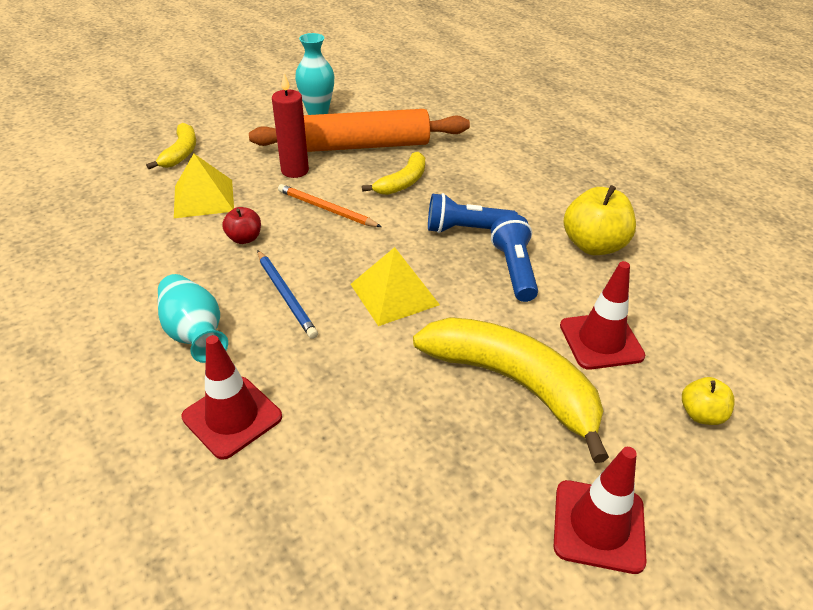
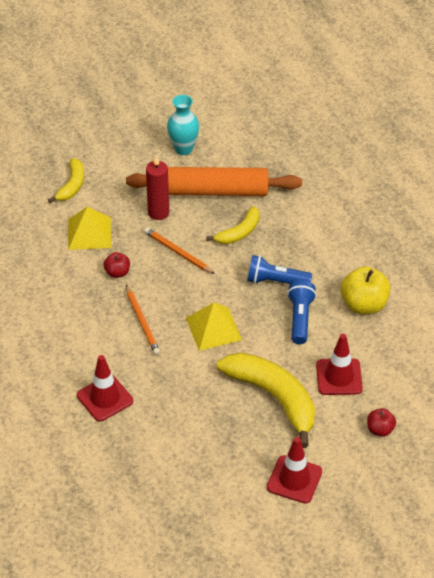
camera: 10 degrees right, 5 degrees up
turquoise vase [158,274,228,363] -> none
blue pencil [257,250,318,339] -> orange pencil [126,285,160,355]
yellow apple [682,377,735,425] -> red apple [367,408,396,437]

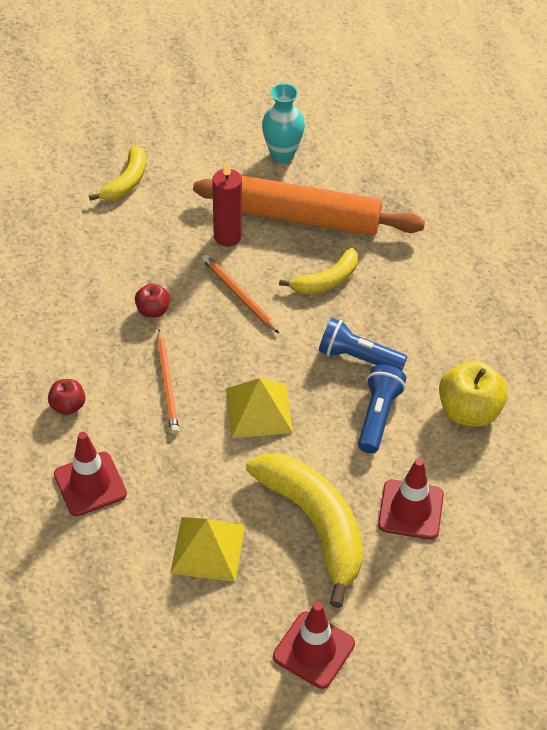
camera: 10 degrees right, 5 degrees up
yellow pyramid [68,207,111,250] -> yellow pyramid moved to [170,517,245,582]
red apple [367,408,396,437] -> red apple moved to [48,379,86,415]

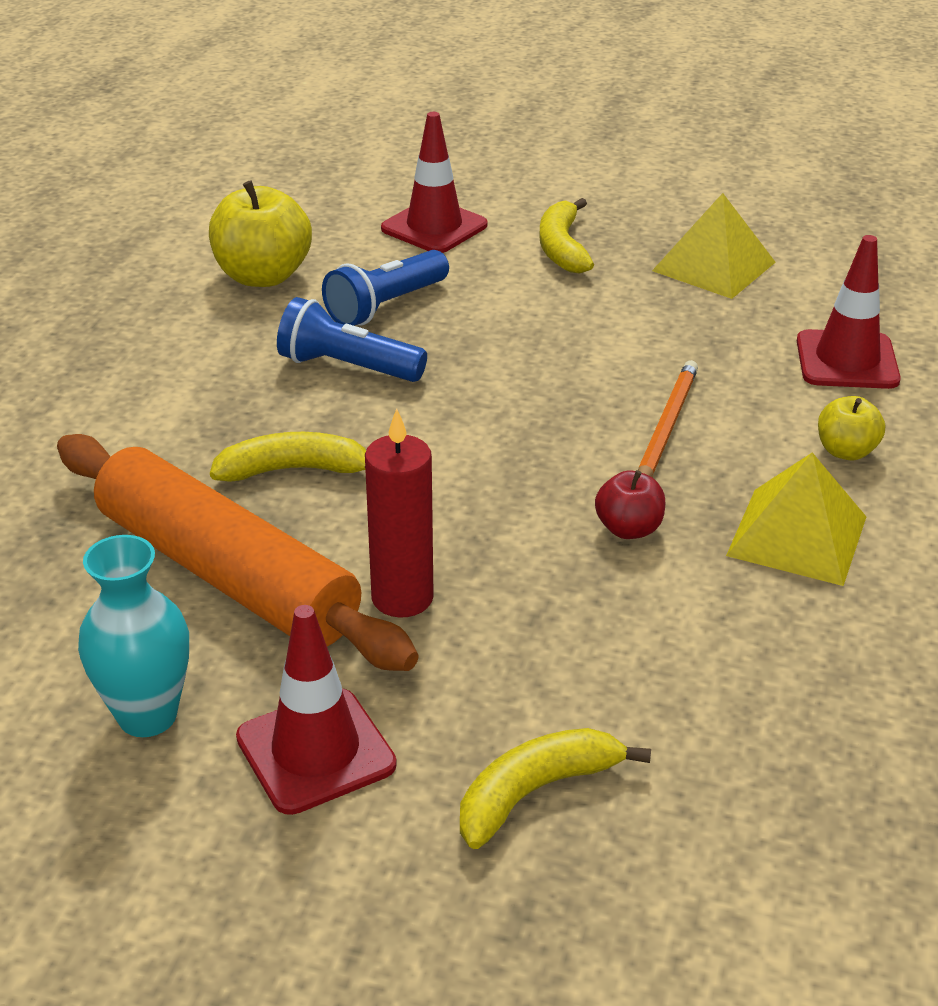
camera: 150 degrees left, 15 degrees down
red apple [48,379,86,415] -> yellow apple [818,396,885,460]
orange pencil [202,255,279,333] -> none
yellow pyramid [226,378,293,438] -> yellow pyramid moved to [726,452,866,586]
yellow banana [246,453,363,608] -> yellow banana [539,198,594,274], size x0.54
red traffic cone [273,602,355,689] -> red traffic cone moved to [236,605,397,815]
blue flashlight [319,318,407,371] -> blue flashlight turned 150 degrees clockwise [277,297,427,382]

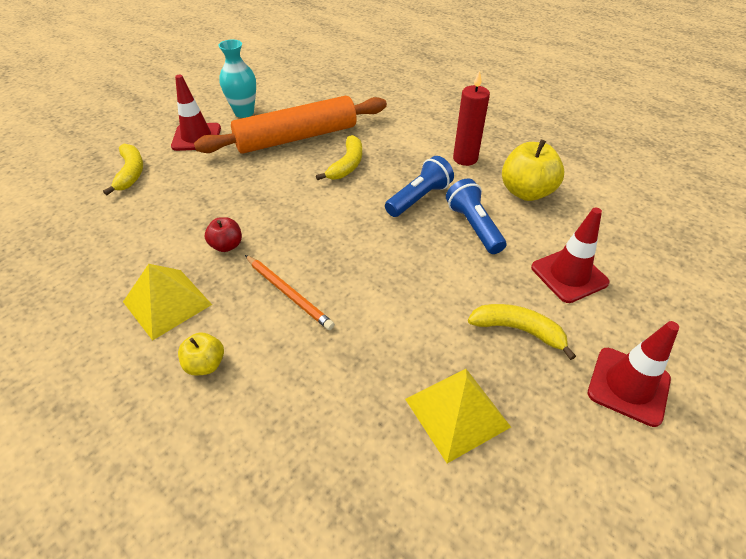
camera: 115 degrees right, 10 degrees up
red candle [365,408,434,618] -> red candle moved to [453,70,490,166]
red traffic cone [797,235,901,389] -> red traffic cone moved to [588,321,679,427]

